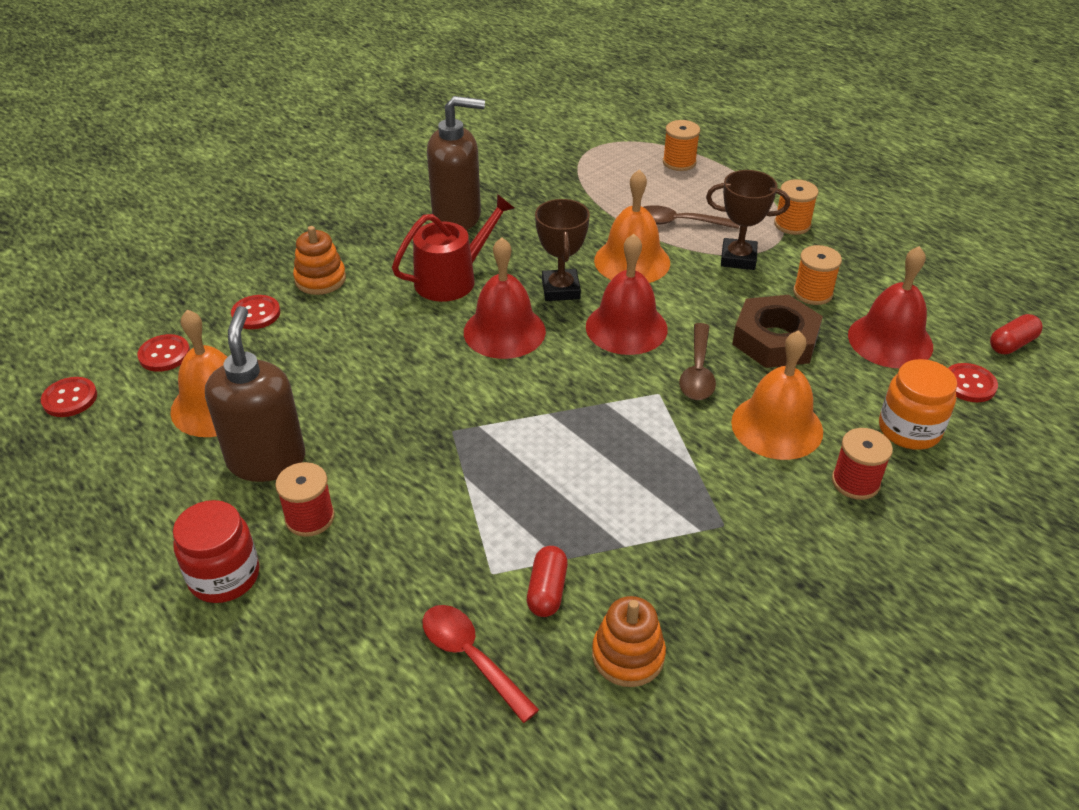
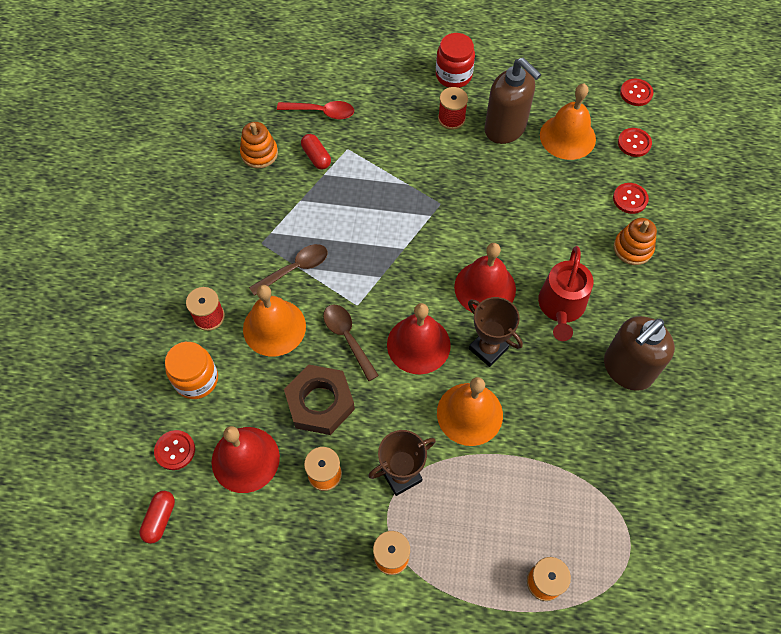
camera: 140 degrees right, 20 degrees up
brown spoon [644,205,739,229] -> brown spoon moved to [249,244,328,296]

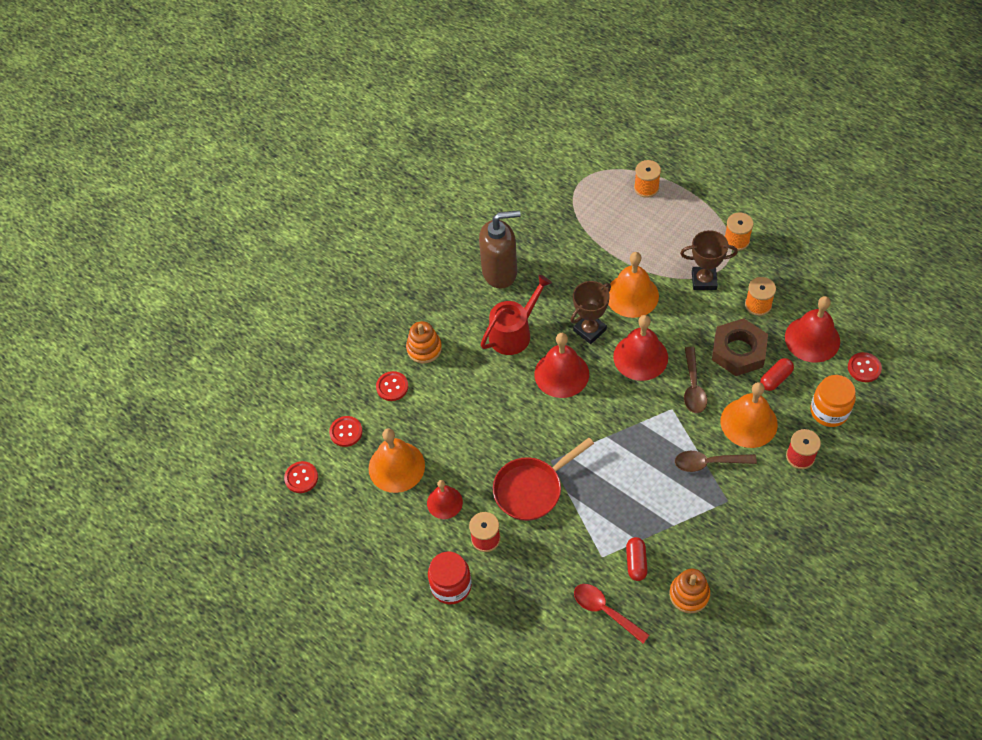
camera: 145 degrees left, 5 degrees down
red capsule [139,491,175,544] -> red capsule moved to [760,358,794,391]
brown trophy [468,297,523,367] -> brown trophy turned 60 degrees clockwise [570,281,611,344]
brown soap dispenser [484,57,541,144] -> red bell [427,480,463,519]
none -> red pan [493,438,594,521]

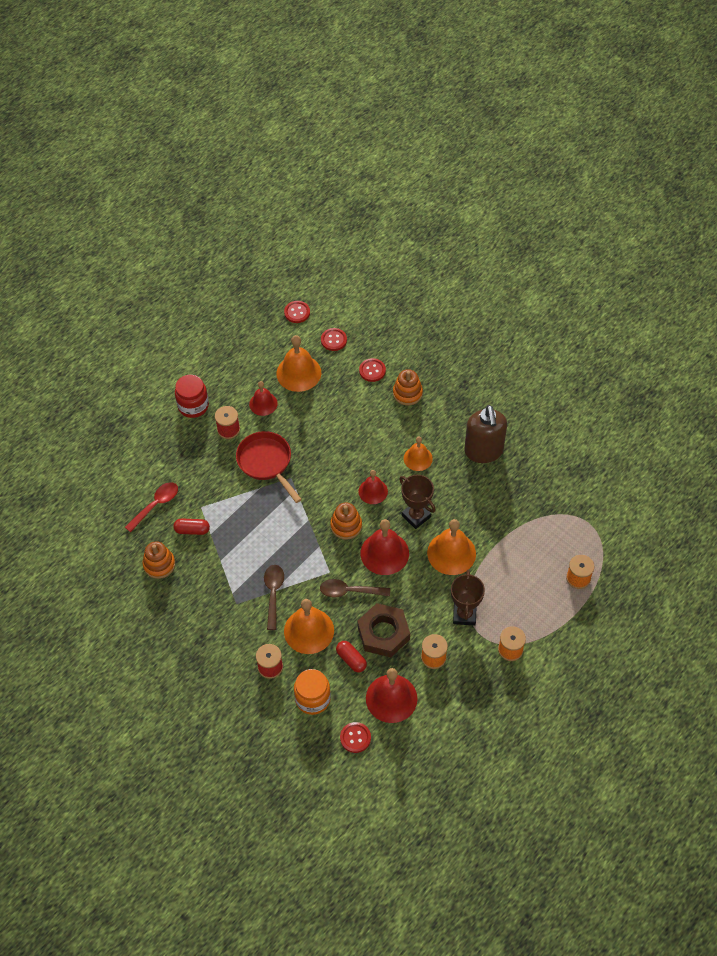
camera: 90 degrees right, 0 degrees up
red watering can [481,275,552,355] -> orange bell [404,437,433,471]
red bell [535,333,589,398] -> red bell [358,470,388,504], size x0.62
none -> orange stacking toy [330,502,362,540]

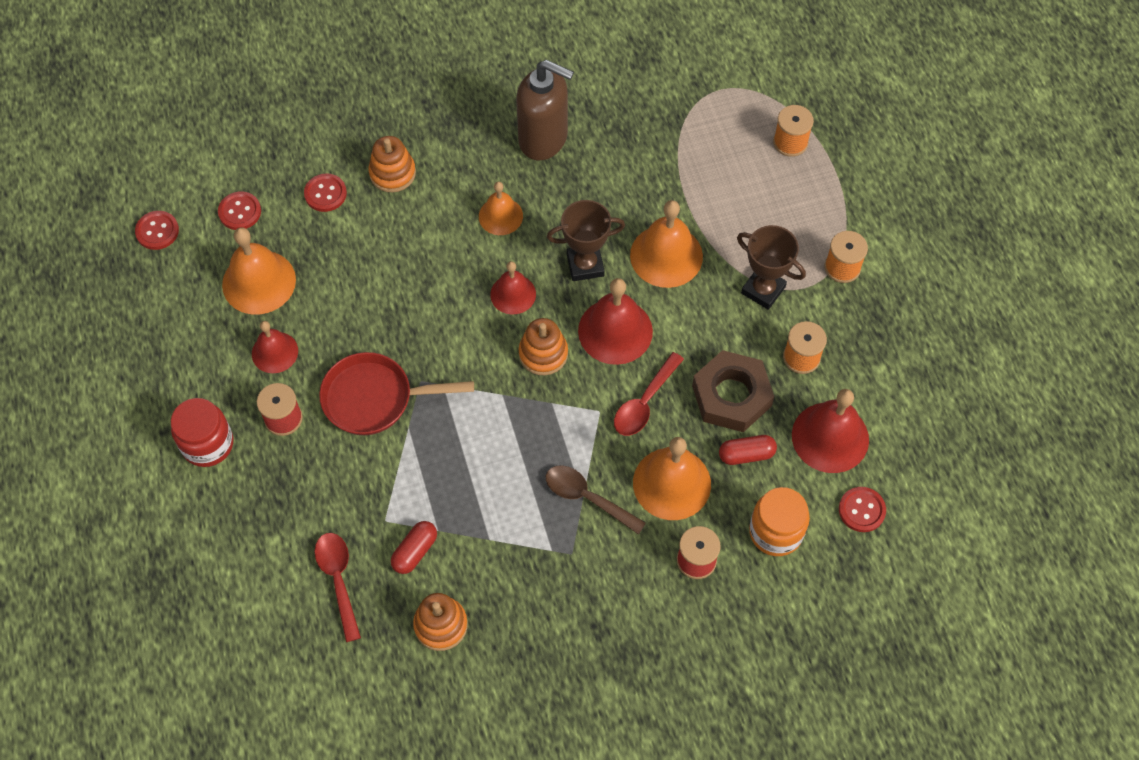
camera: 60 degrees left, 5 degrees up
brown spoon [320,579,390,598] -> red spoon [614,352,684,436]

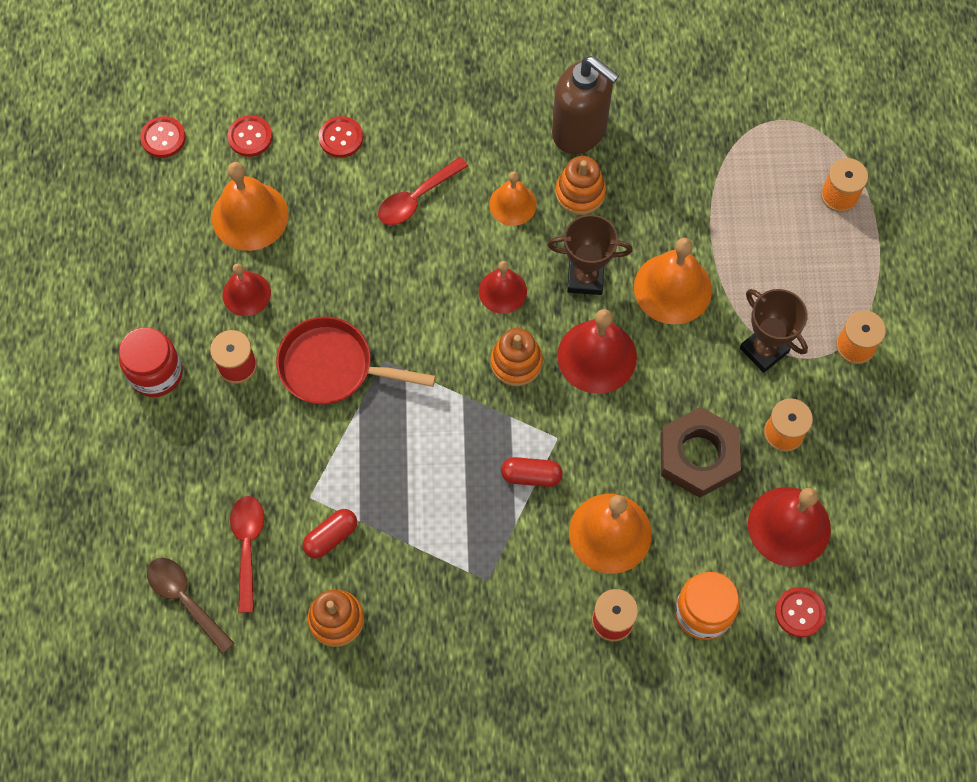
camera: 15 degrees right, 5 degrees up
orange stacking toy [368,136,416,192] -> orange stacking toy moved to [555,156,606,215]
brown spoon [546,465,646,535] -> brown spoon moved to [147,558,235,654]
red spoon [614,352,684,436] -> red spoon moved to [378,157,468,225]
red capsule [719,435,777,465] -> red capsule moved to [501,457,563,487]

